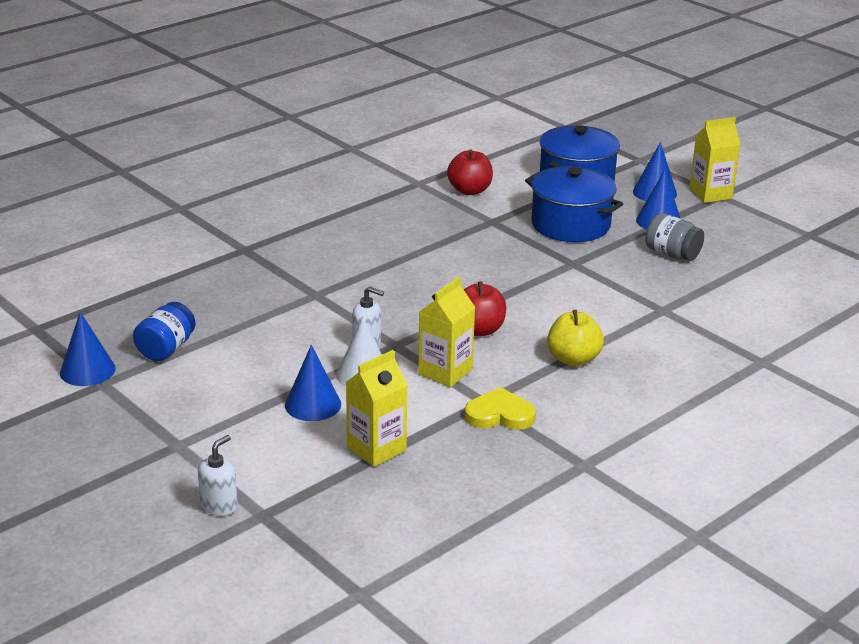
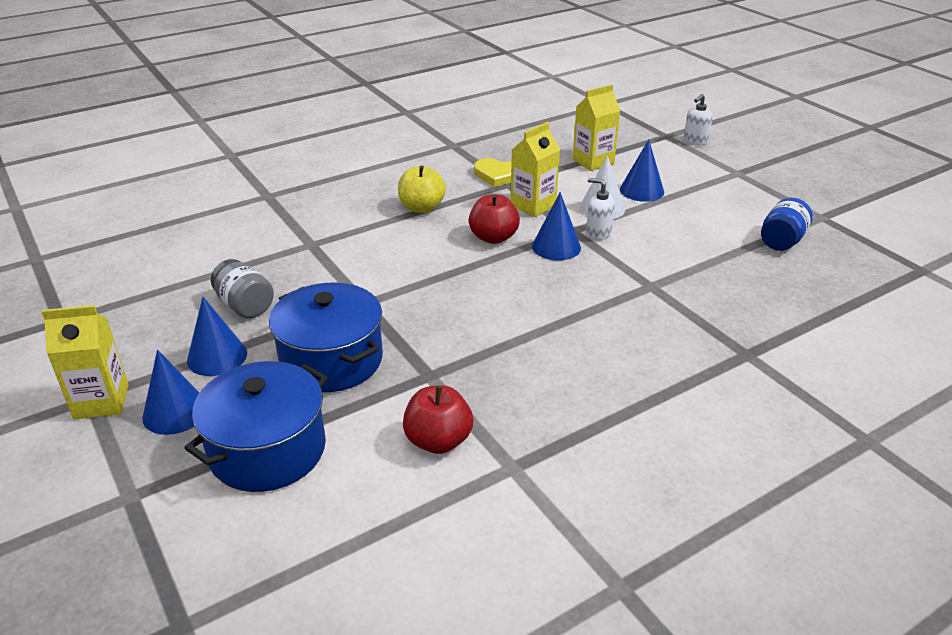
camera: 170 degrees left, 5 degrees up
blue cone [60,312,116,386] -> blue cone moved to [532,192,581,261]

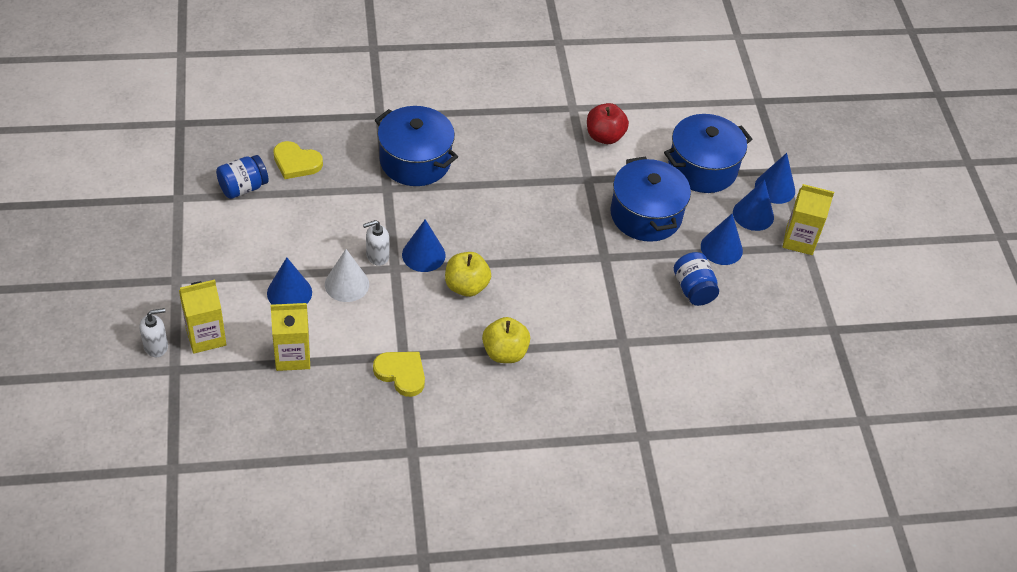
camera: 160 degrees left, 15 degrees up
grey jar [211,259,274,318] -> blue jar [674,252,719,306]
red apple [469,194,520,244] -> yellow apple [445,252,491,297]
yellow carton [510,122,560,217] -> yellow carton moved to [179,280,226,353]
white soap dispenser [586,178,615,240] -> white soap dispenser turned 105 degrees clockwise [363,220,389,266]
none -> yellow heart [273,141,323,179]
none -> blue pot [375,106,458,186]
none -> blue cone [755,153,795,204]

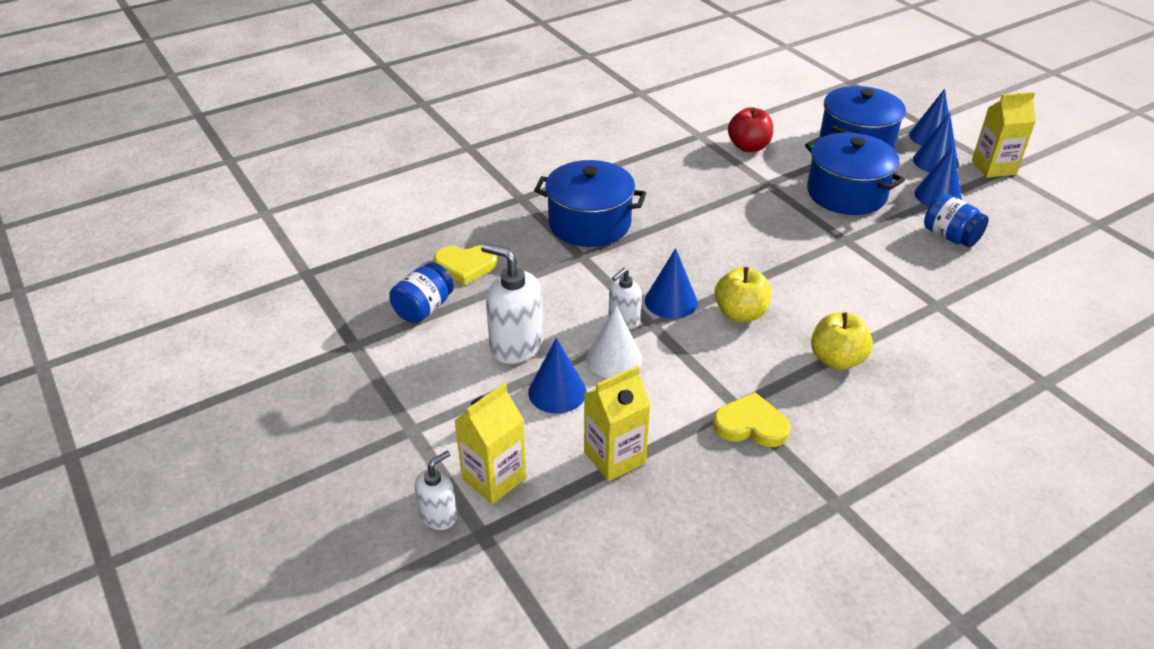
camera: 20 degrees left, 10 degrees down
none -> white soap dispenser [481,243,543,364]

